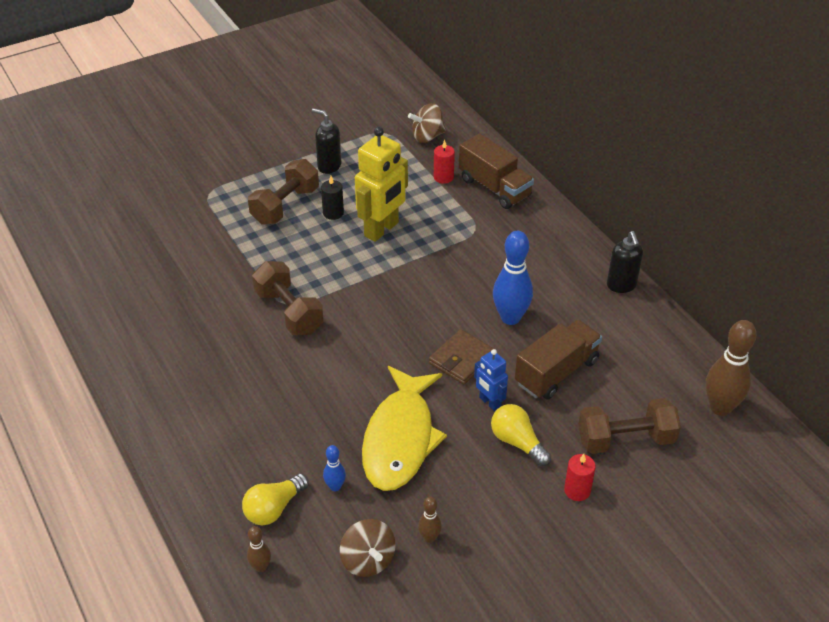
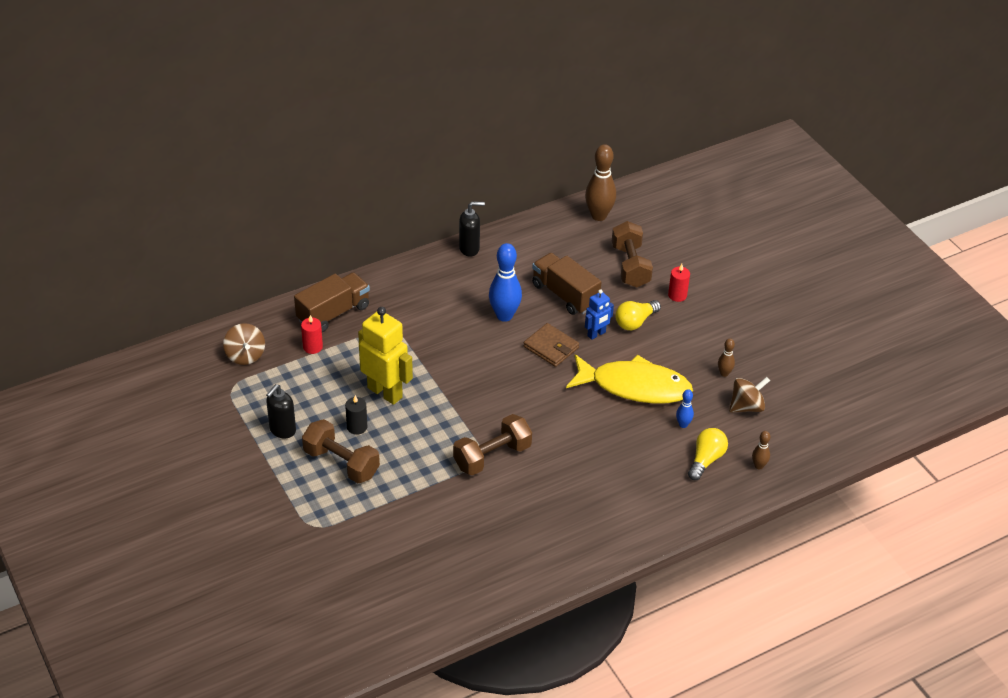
camera: 90 degrees left, 0 degrees up
yellow light bulb [242,473,309,525] -> yellow light bulb turned 105 degrees counterclockwise [688,428,728,480]

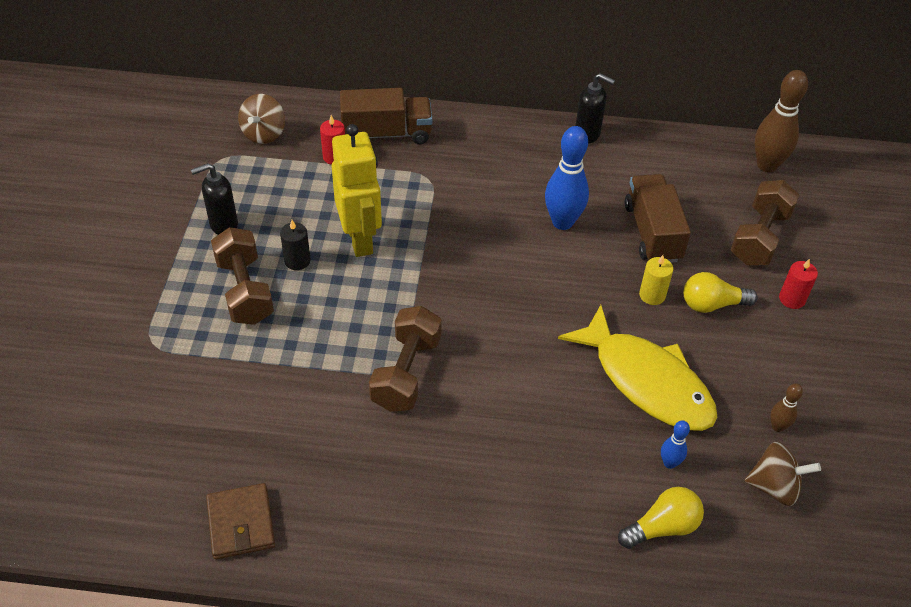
camera: 35 degrees right, 5 degrees up
brown dumbbell [453,414,532,475] -> brown dumbbell turned 75 degrees counterclockwise [369,306,442,412]
brown wallet [523,323,579,367] -> brown wallet moved to [206,483,275,560]
blue robot [585,289,614,340] -> yellow candle [639,255,673,305]
brown bowling pin [752,431,770,469] -> none

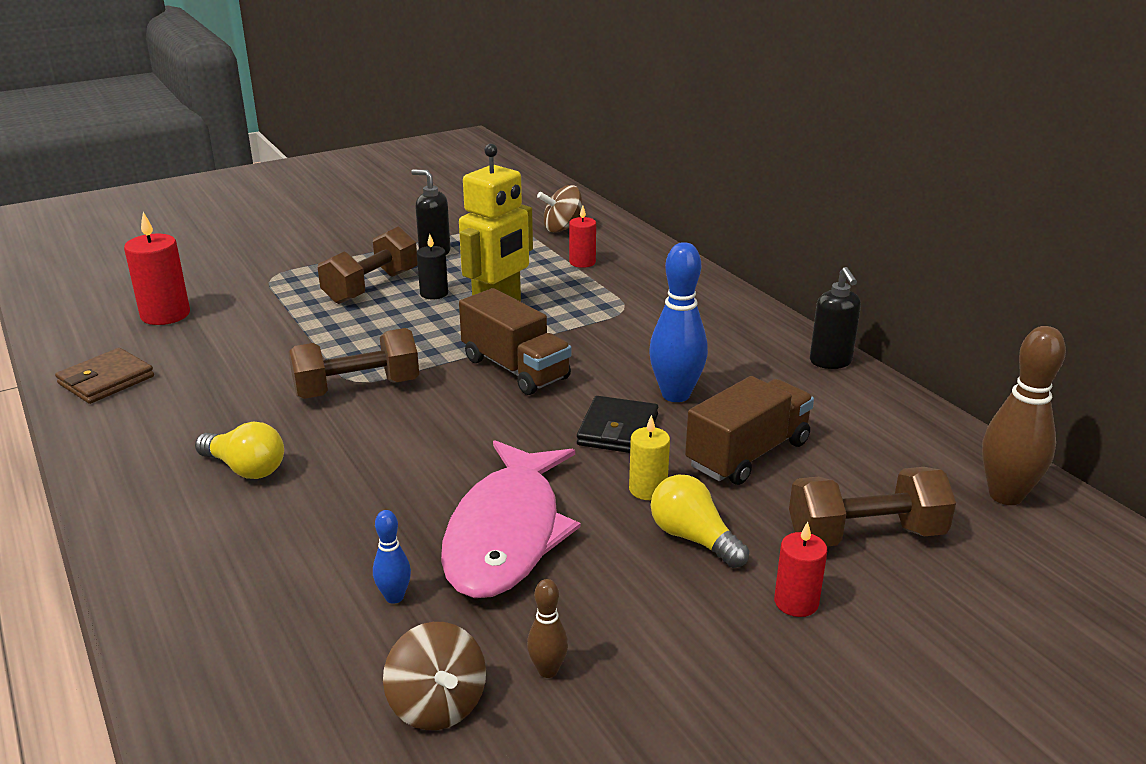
camera: 55 degrees right, 20 degrees down
brown truck [340,88,432,144] -> brown truck moved to [459,288,572,395]
yellow fish [558,305,718,431] -> pink fish [441,440,581,598]
yellow light bulb [618,487,704,549] -> yellow light bulb moved to [195,422,284,479]
none -> red candle [124,212,190,325]
none -> black wallet [577,396,658,453]

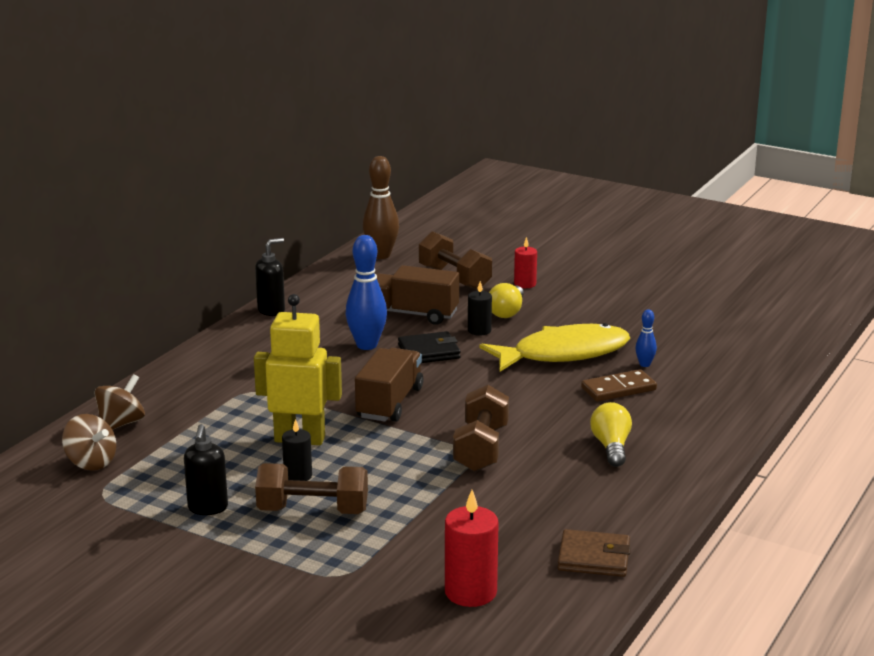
camera: 120 degrees left, 5 degrees down
brown dumbbell [288,328,419,399] -> brown dumbbell turned 60 degrees clockwise [453,385,509,472]
brown spinning top [383,622,486,730] -> brown spinning top moved to [94,374,145,430]
pink fish [441,440,581,598] -> yellow fish [479,323,630,372]
brown bowling pin [527,579,568,678] -> none
red candle [569,206,596,268] -> none
yellow candle [629,415,670,500] -> black candle [468,281,492,336]
none -> brown domino [581,369,657,402]

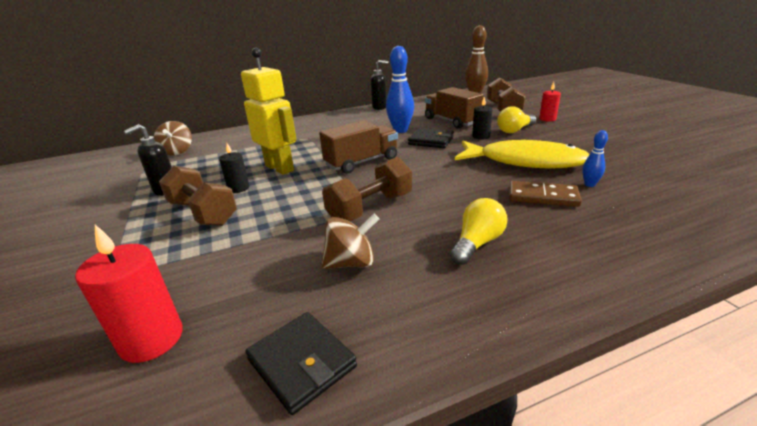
camera: 40 degrees right, 5 degrees up
brown spinning top [94,374,145,430] -> brown spinning top moved to [321,214,379,269]
brown wallet [557,529,631,577] -> black wallet [245,312,357,415]

